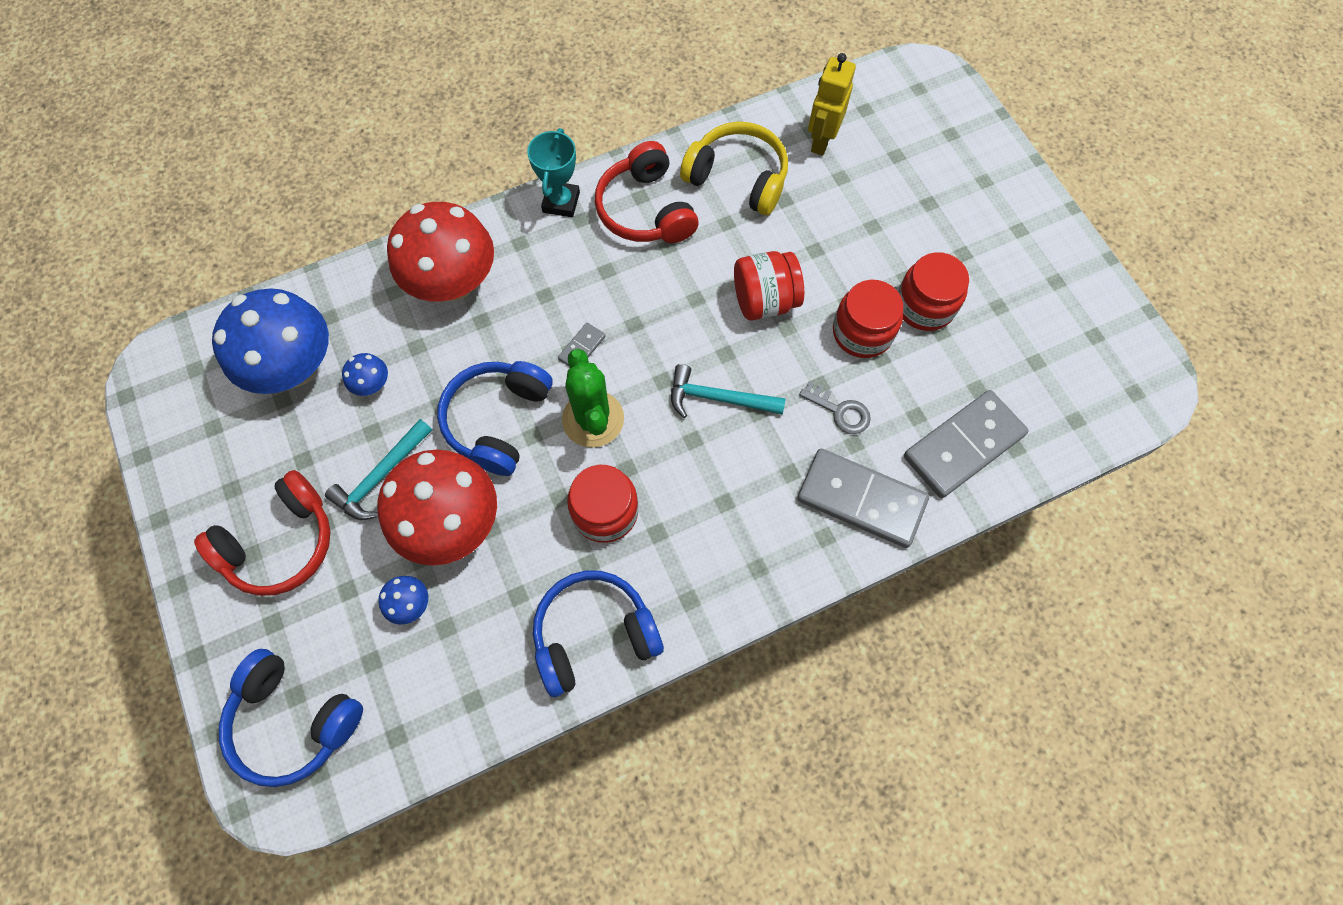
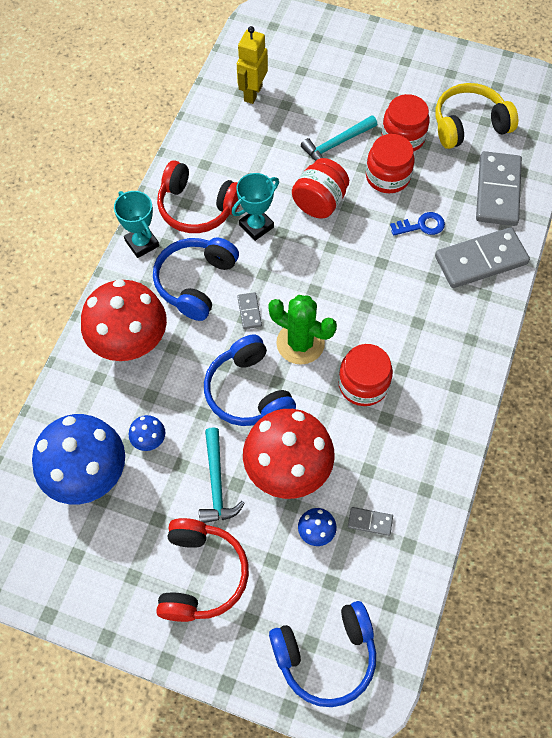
camera: 45 degrees left, 5 degrees down
blue headphones [533,571,664,697] -> blue headphones moved to [153,237,239,321]
turquoise hammer [671,364,786,418] -> turquoise hammer moved to [301,115,377,161]
yellow headphones [680,122,788,215] -> yellow headphones moved to [435,83,518,149]
grey key [799,381,871,434] -> blue key [390,212,445,236]
yellow robot [808,53,856,156] -> yellow robot turned 45 degrees clockwise [237,26,268,104]
none -> turquoise trophy [232,173,279,241]
none -> grey domino [348,507,393,536]

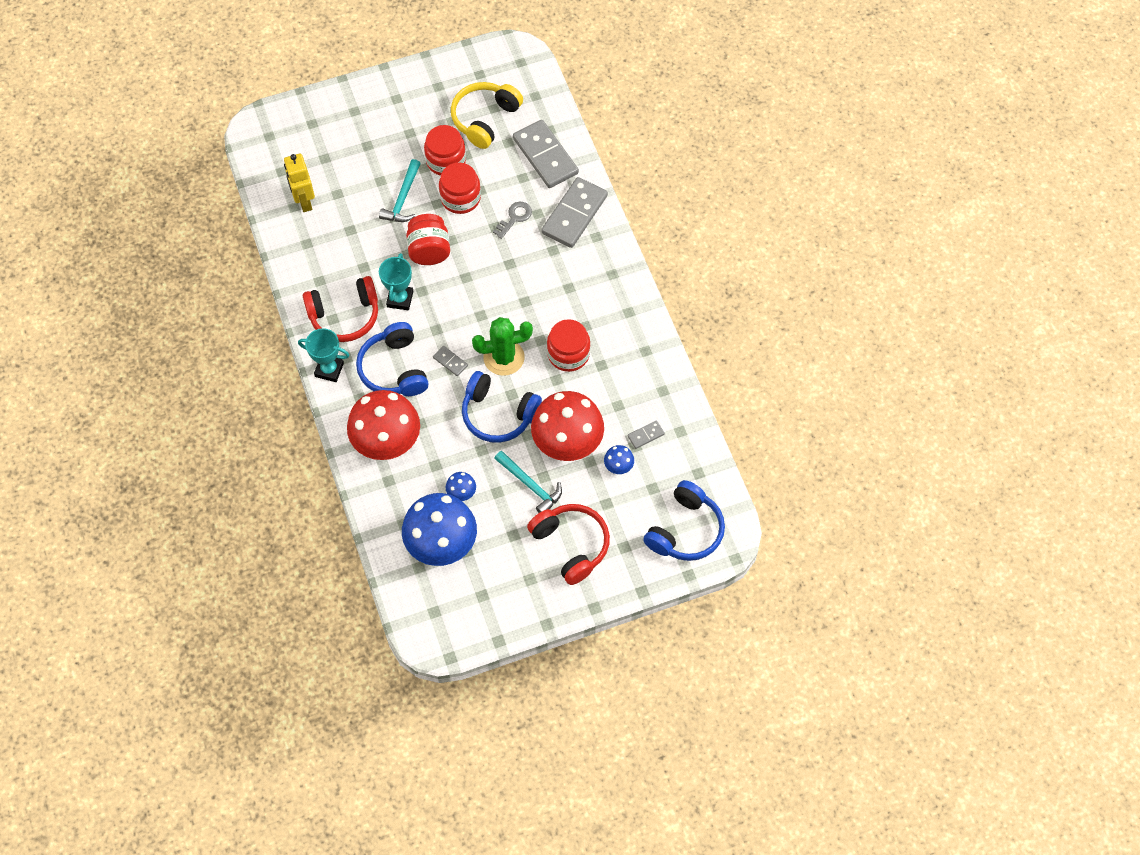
camera: 40 degrees left, 0 degrees up
blue key [390,212,445,236] -> grey key [493,202,532,239]

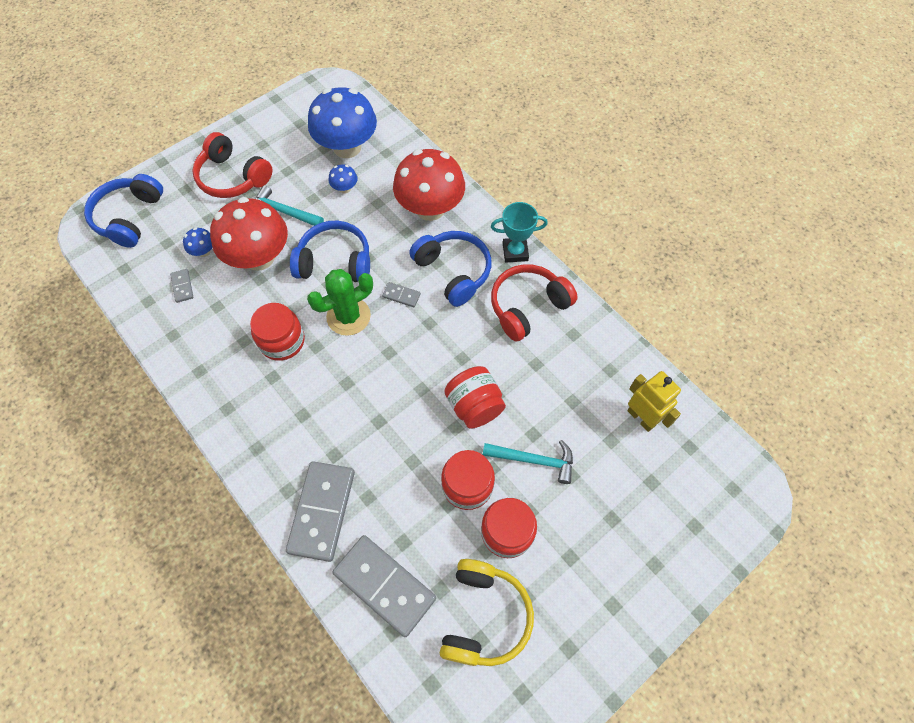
camera: 160 degrees right, 0 degrees up
turquoise hammer [379,159,421,222] -> turquoise hammer turned 105 degrees clockwise [483,440,573,484]
turquoise trophy [379,253,413,310] -> none
grey key [493,202,532,239] -> none
grey domino [628,420,665,449] -> grey domino turned 60 degrees counterclockwise [170,269,194,303]

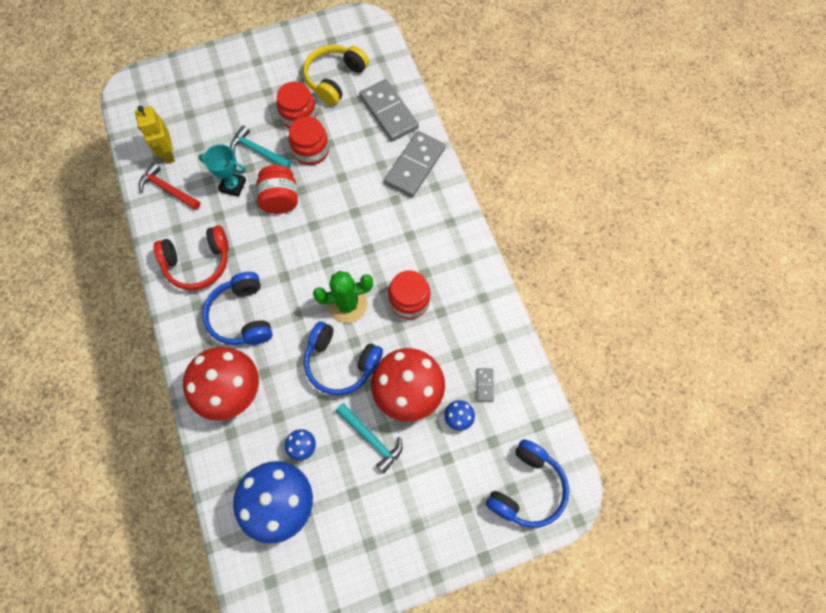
camera: 160 degrees left, 5 degrees up
red headphones [192,132,272,198] -> none
grey domino [382,282,421,307] -> none
turquoise trophy [491,202,548,263] -> turquoise trophy moved to [198,144,246,197]
none -> red hammer [139,163,200,210]

